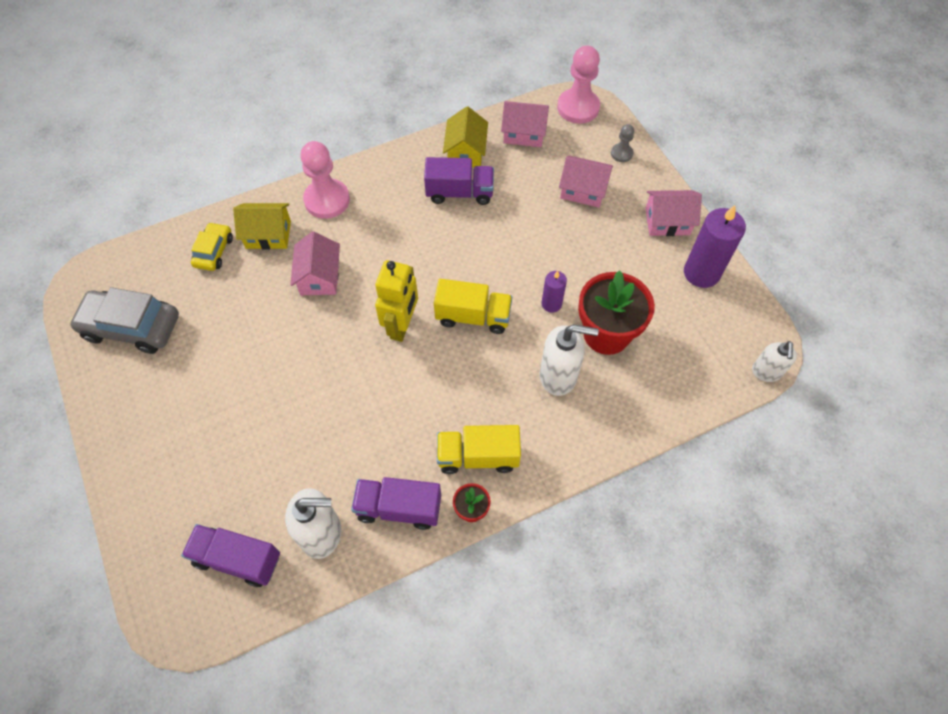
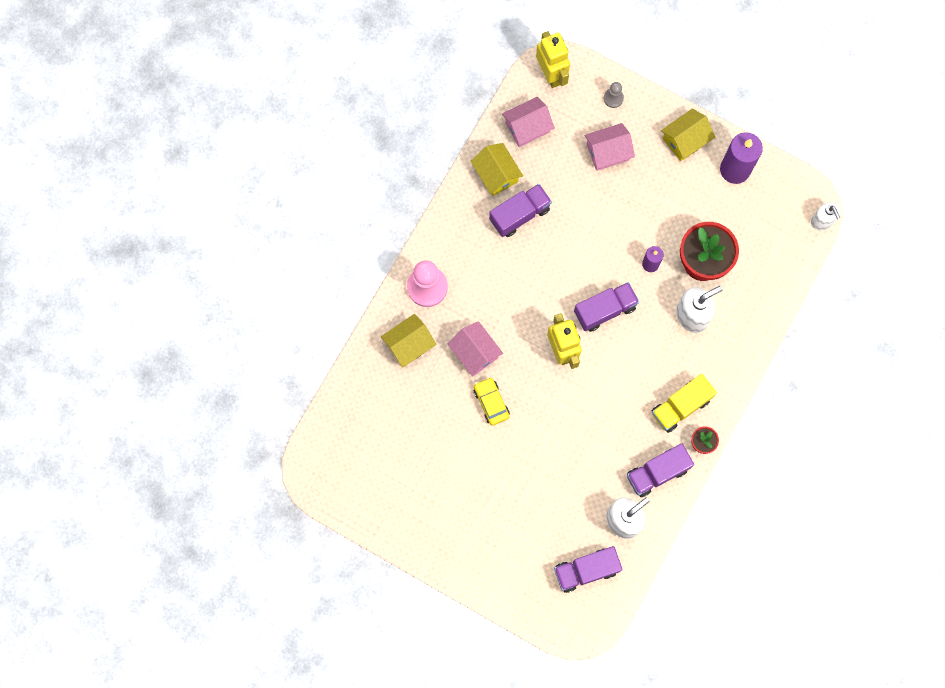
camera: 35 degrees left, 15 degrees up
grey car [69,287,179,354] -> none
yellow car [191,222,233,271] -> yellow car moved to [473,377,510,426]
yellow truck [434,279,512,334] -> purple truck [574,282,639,332]
pink pawn [557,45,600,124] -> yellow robot [536,31,570,88]
pink house [645,190,702,236] -> yellow house [661,108,715,161]

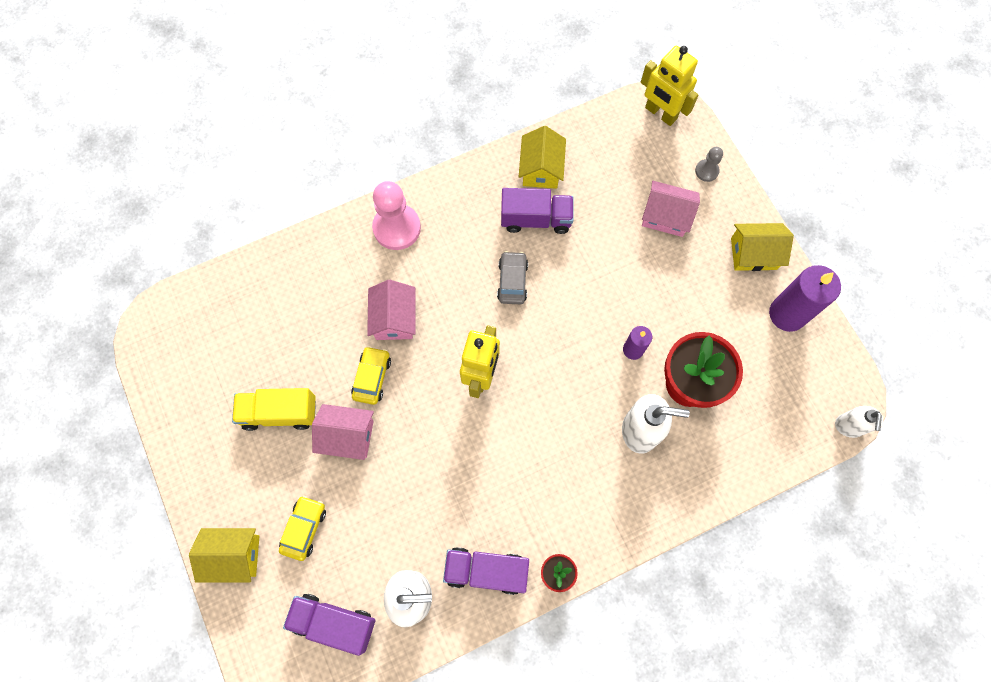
camera: 35 degrees right, 5 degrees down
yellow house [381,314,437,368] -> yellow house moved to [189,528,260,582]
pink house [502,97,555,147] -> pink house moved to [312,404,374,460]
yellow robot [536,31,570,88] -> yellow robot turned 120 degrees clockwise [641,46,699,126]
purple truck [574,282,639,332] -> none
yellow truck [652,374,717,433] -> yellow truck moved to [232,388,316,431]
none -> yellow car [279,496,326,561]
none -> grey car [497,251,528,304]

